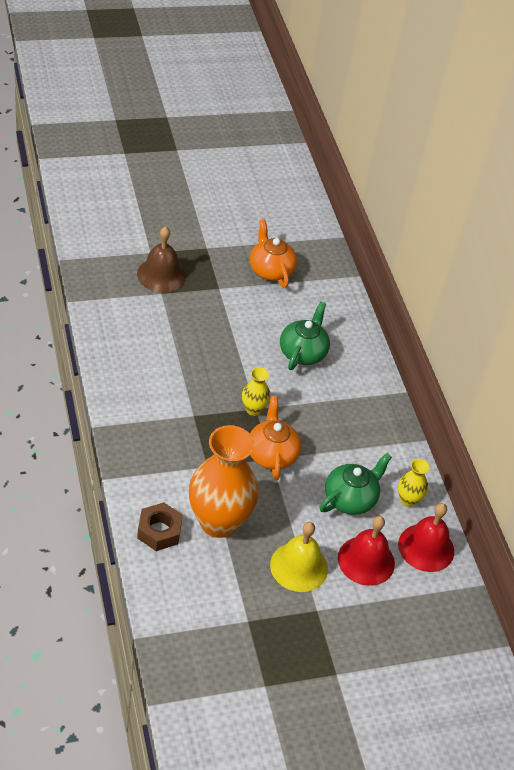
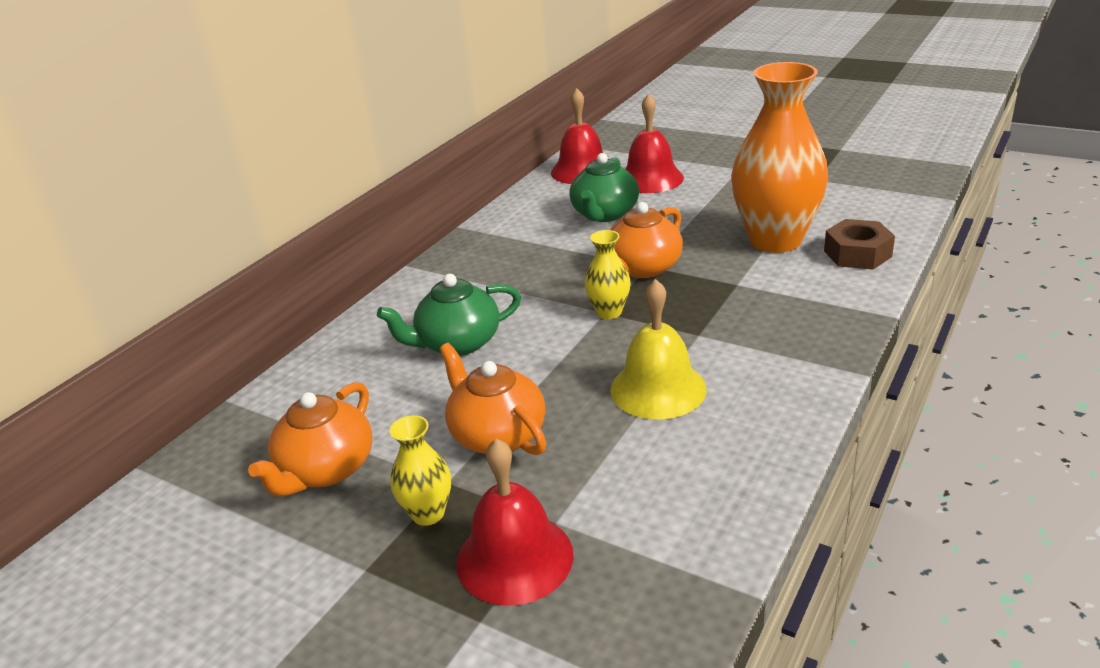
camera: 125 degrees left, 15 degrees down
brown bell [137,226,186,292] -> red bell [456,438,574,606]
yellow bell [270,522,328,592] -> yellow bell moved to [610,279,707,420]
green teapot [320,453,392,515] -> green teapot turned 75 degrees counterclockwise [569,153,639,222]
yellow vase [398,459,430,507] -> yellow vase moved to [389,415,451,526]
none -> orange teapot [439,343,546,455]

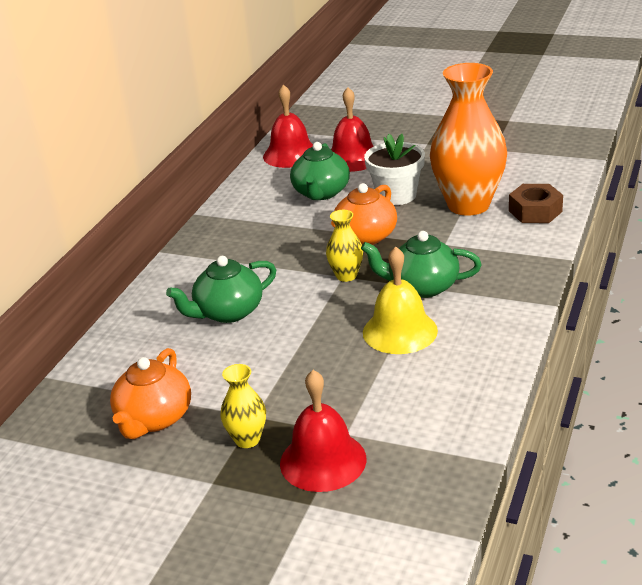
camera: 10 degrees left, 0 degrees up
orange teapot [439,343,546,455] -> none
none -> green teapot [361,231,482,298]
none -> white flower pot [364,134,425,205]

